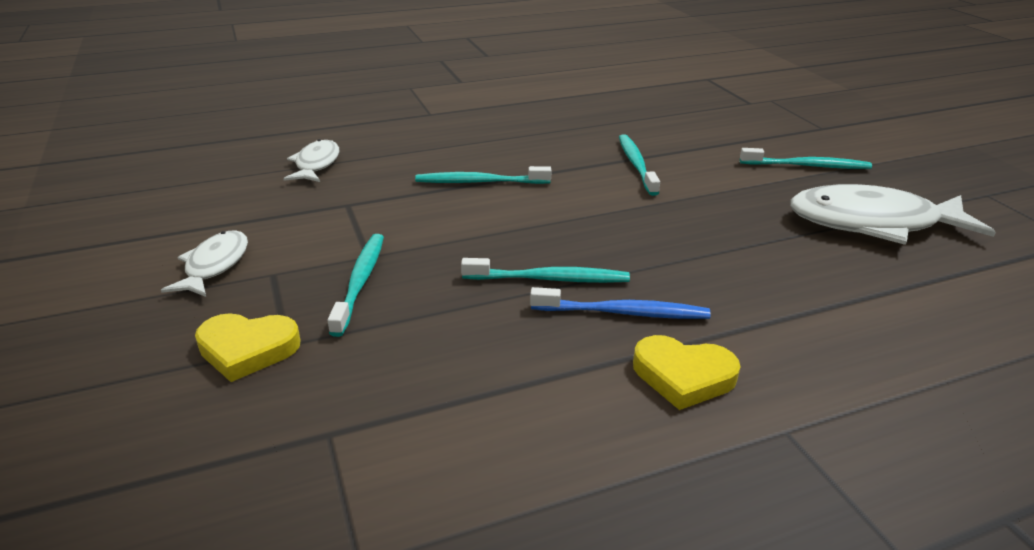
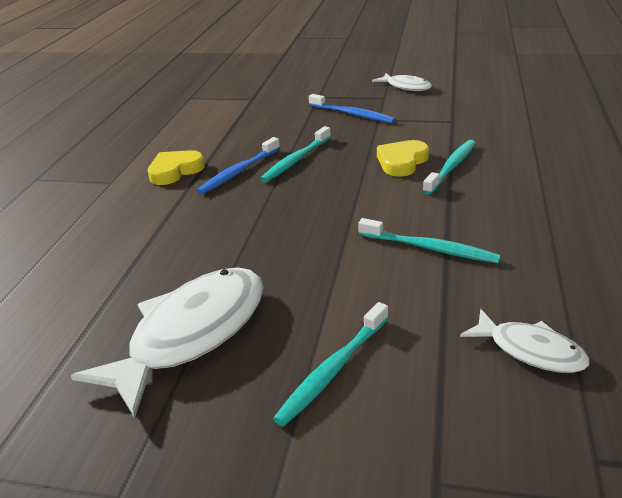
camera: 125 degrees right, 0 degrees up
yellow heart [195,313,301,382] -> yellow heart moved to [377,140,429,177]
white fish [283,139,339,182] -> white fish moved to [460,309,590,373]
turquoise toothbrush [328,234,384,337] -> blue toothbrush [309,94,396,123]

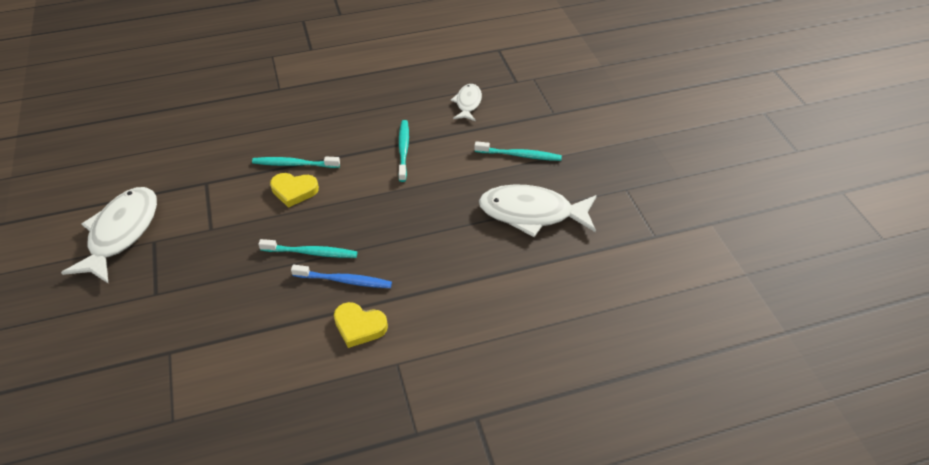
camera: 120 degrees left, 15 degrees up
blue toothbrush [309,94,396,123] -> none
white fish [372,73,432,91] -> white fish [61,187,157,283], size x1.86

